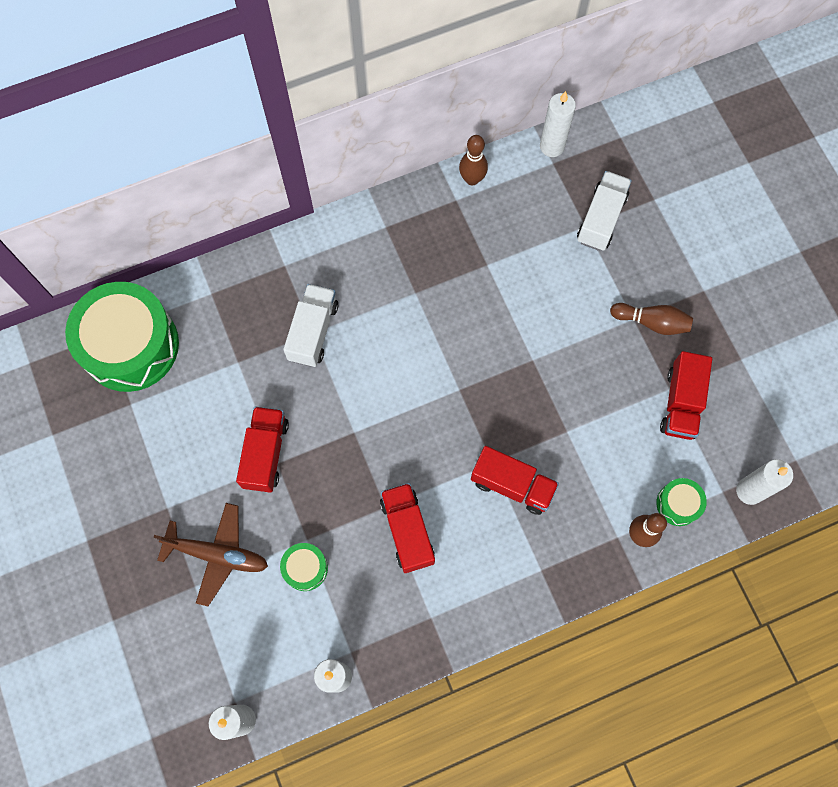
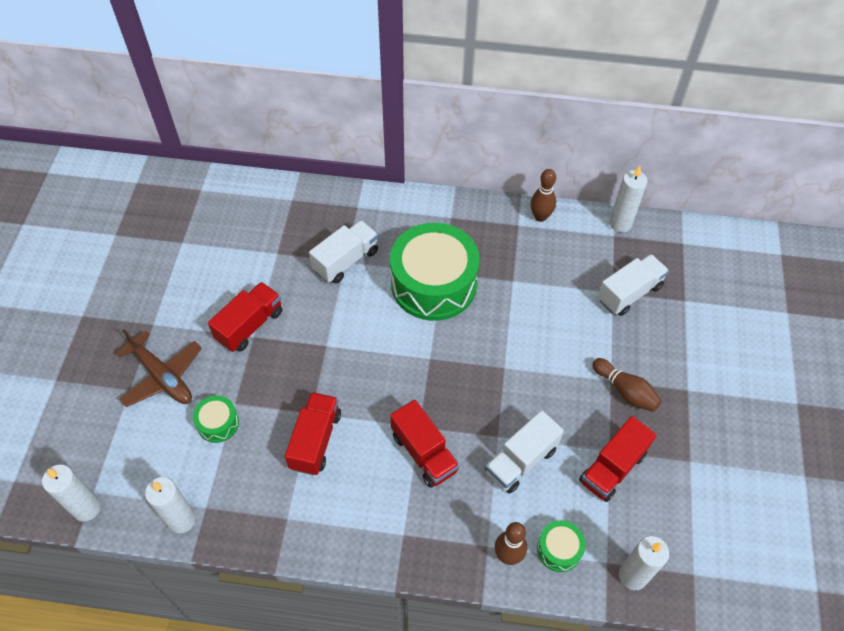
camera: 30 degrees right, 15 degrees down
green drum [65,282,179,392] -> green drum moved to [390,223,480,321]
none -> white truck [485,410,564,494]

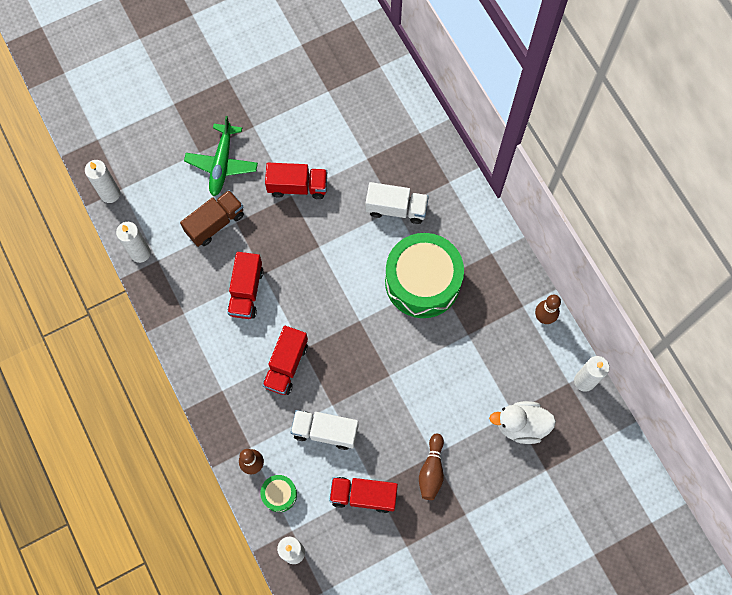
camera: 55 degrees right, 15 degrees up
brown plane [116,329,202,407] -> green plane [184,116,258,196]
green drum [193,396,239,443] -> brown truck [180,190,244,247]
red truck [285,392,341,475] -> red truck turned 120 degrees clockwise [227,252,264,319]
white truck [598,254,669,316] -> white duck [489,401,556,444]

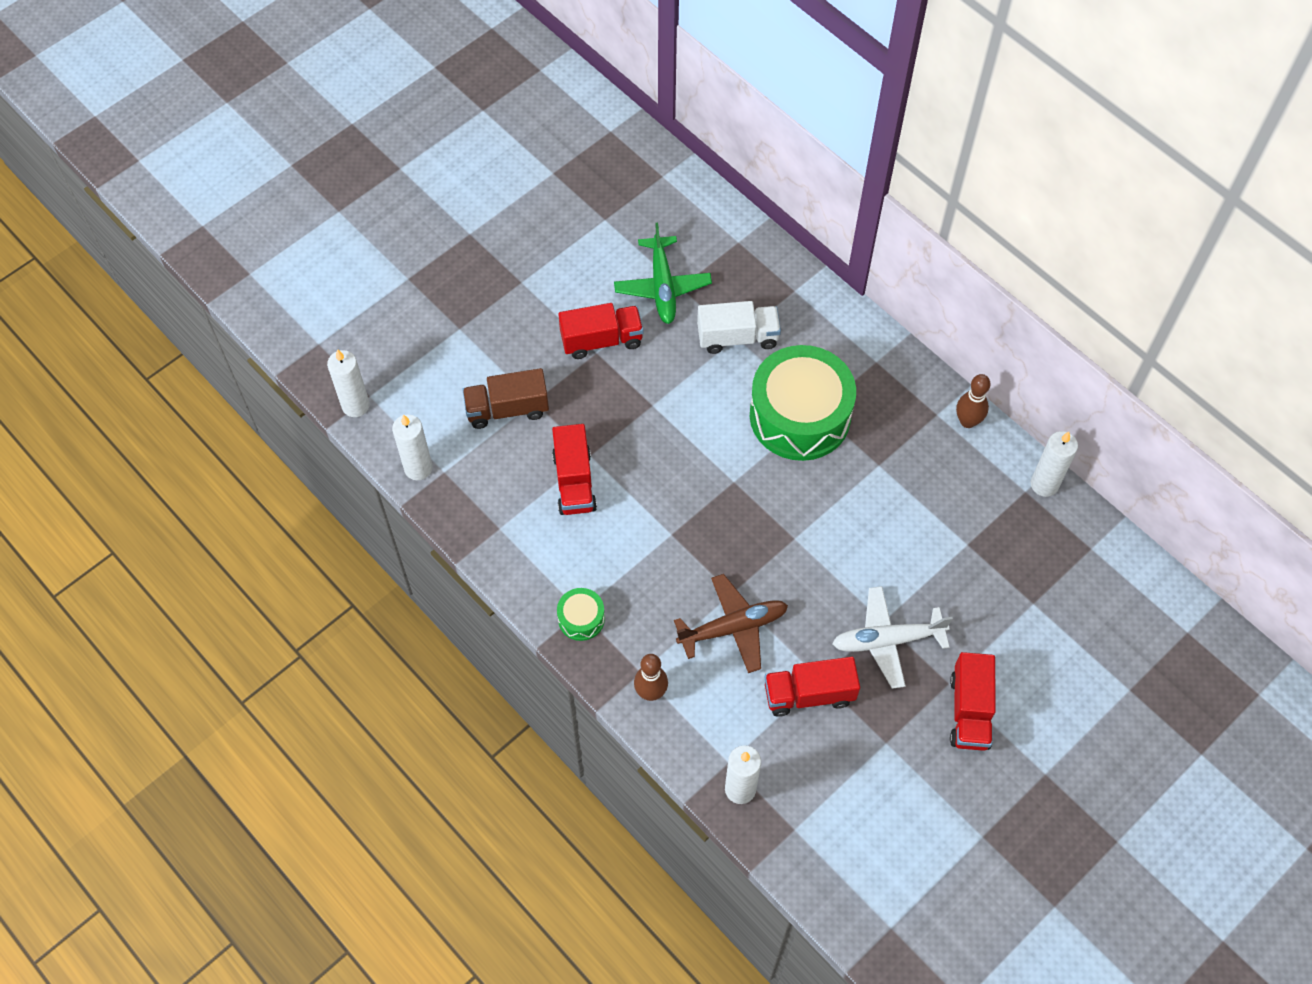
camera: 15 degrees left, 10 degrees down
brown truck [180,190,244,247] -> brown truck turned 135 degrees counterclockwise [462,368,549,429]
green plane [184,116,258,196] -> green plane moved to [614,223,712,324]
green drum [261,475,297,512] -> green drum moved to [557,588,605,641]
red truck [262,326,308,395] -> red truck moved to [950,652,996,751]
white truck [291,410,358,450] -> brown plane [674,574,788,673]
brown bowling pin [419,434,444,500] -> white plane [832,586,953,689]
white duck [489,401,556,444] -> none

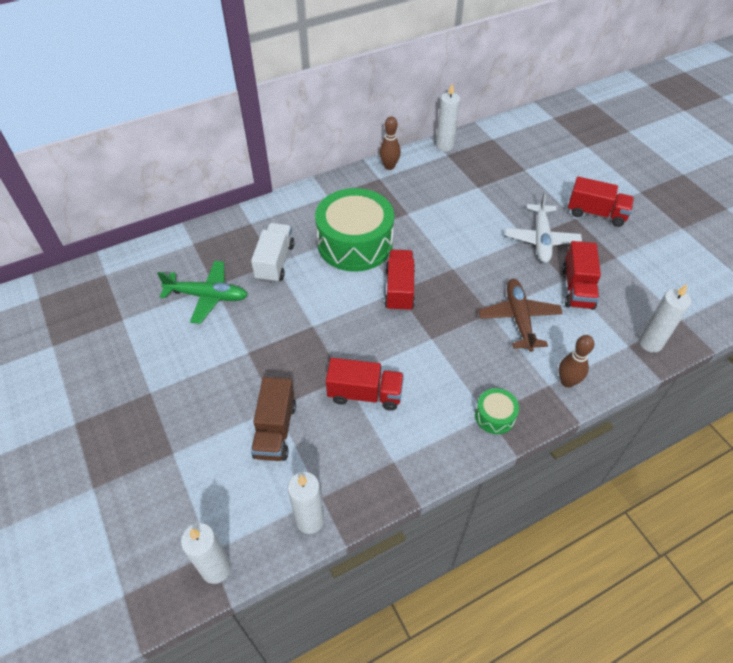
camera: 75 degrees left, 10 degrees down
red truck [558,303,644,359] -> red truck moved to [384,250,415,312]

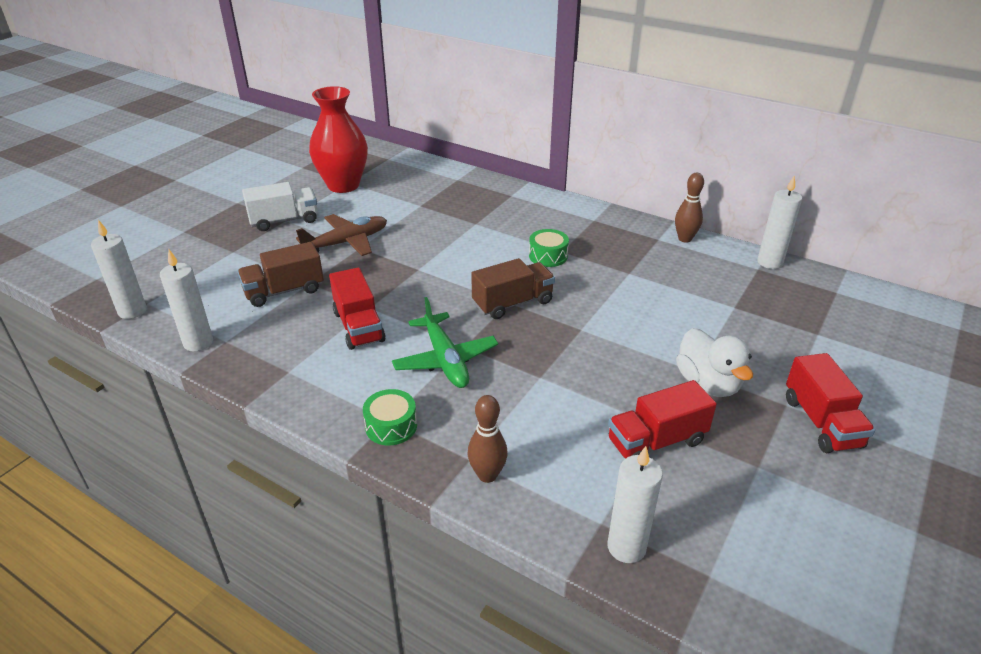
camera: 60 degrees right, 15 degrees down
green plane [157,261,248,324] -> green plane moved to [392,297,498,388]
white truck [251,223,295,283] -> white truck moved to [242,182,318,231]
green drum [315,188,394,272] -> green drum [529,229,569,267], size x0.43
red truck [384,250,415,312] -> brown truck [471,258,555,319]
brown plane [478,279,563,352] -> brown plane moved to [296,214,387,256]
white plane [505,192,582,263] -> white duck [676,328,753,397]
none -> red vase [309,86,368,193]

